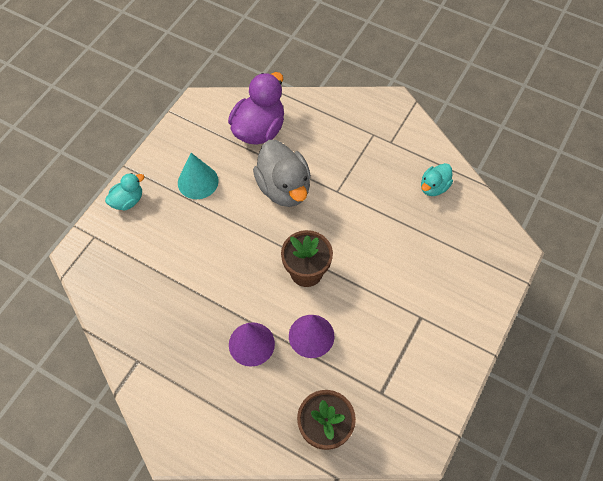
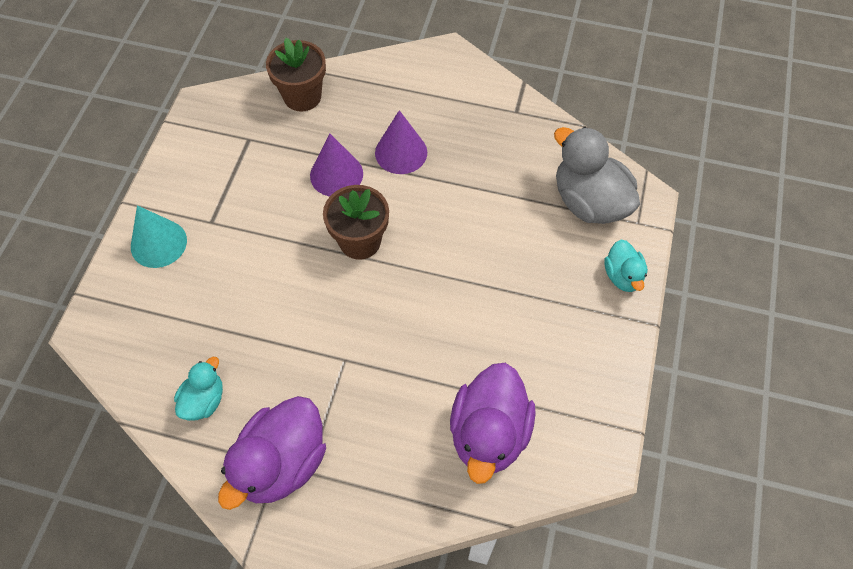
camera: 165 degrees right, 0 degrees up
turquoise duck [105,173,144,211] -> turquoise duck turned 45 degrees counterclockwise [604,240,648,292]
turquoise cone [178,153,219,199] -> turquoise cone moved to [131,205,187,268]
grey duck [253,140,311,207] -> grey duck moved to [554,127,640,224]
none -> purple duck [218,396,326,510]

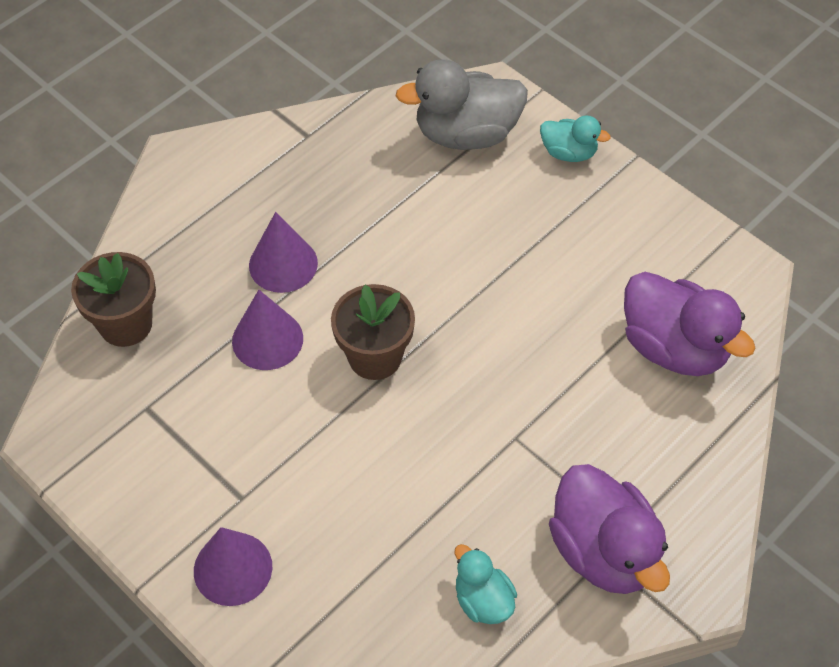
camera: 60 degrees left, 5 degrees down
turquoise cone [131,205,187,268] -> purple cone [194,527,272,606]

